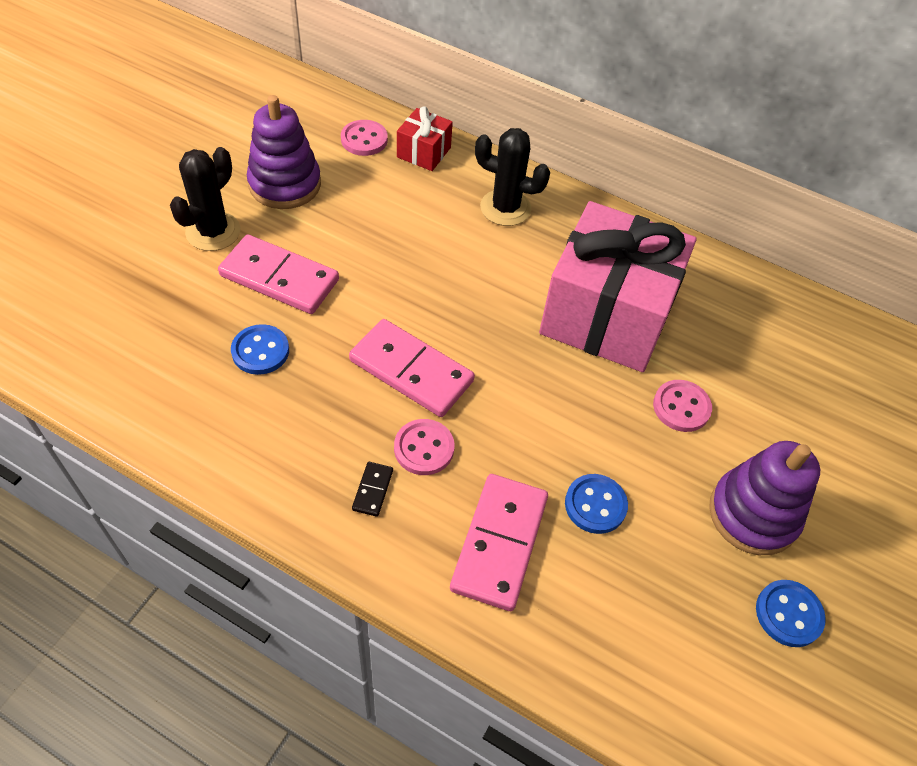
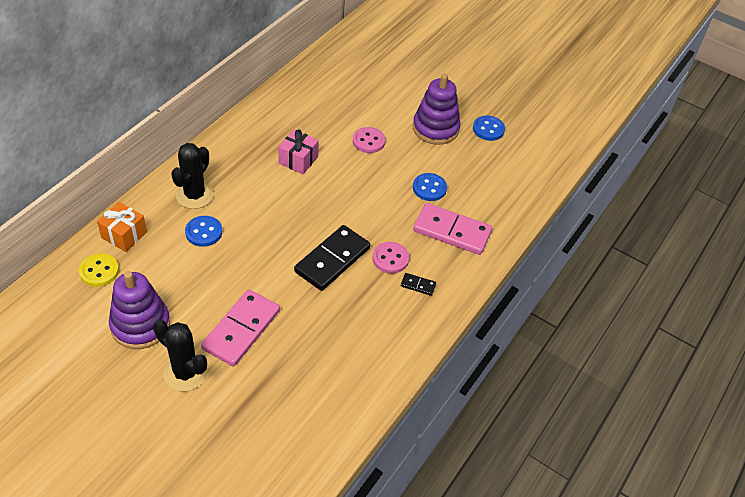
camera: 85 degrees left, 5 degrees down
blue button [231,324,289,375] -> blue button moved to [185,216,222,247]
pink button [341,120,388,156] -> yellow button [79,253,119,287]
pink domino [349,319,475,417] -> black domino [294,225,370,291]
red gift [397,106,453,171] -> orange gift [97,202,147,252]
pink gift [539,201,697,372] -> pink gift [278,129,319,174], size x0.43

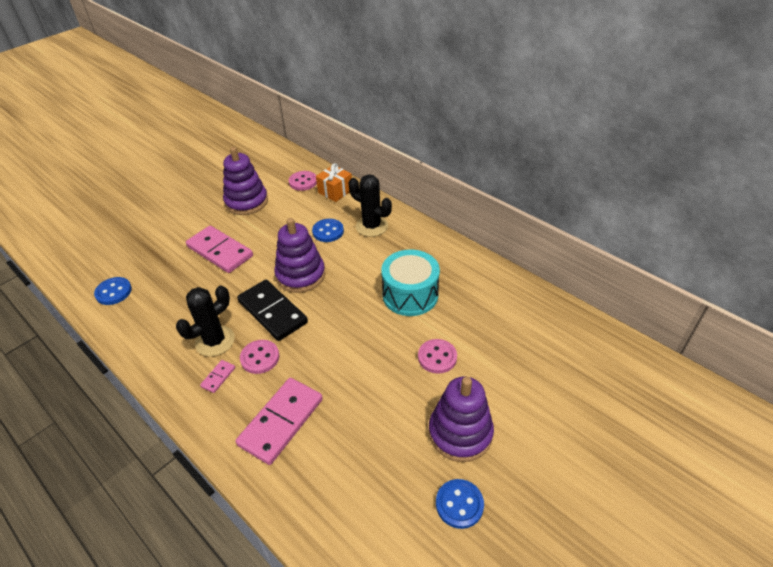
camera: 105 degrees right, 5 degrees down
yellow button [79,253,119,287] -> pink button [289,171,317,191]
black cactus [153,320,207,392] -> black cactus moved to [176,285,235,357]
pink gift [278,129,319,174] -> turquoise drum [381,250,440,316]
black domino [401,273,436,296] -> pink domino [200,360,235,393]
blue button [413,173,447,201] -> blue button moved to [94,277,132,305]
none -> purple stacking toy [274,218,325,293]

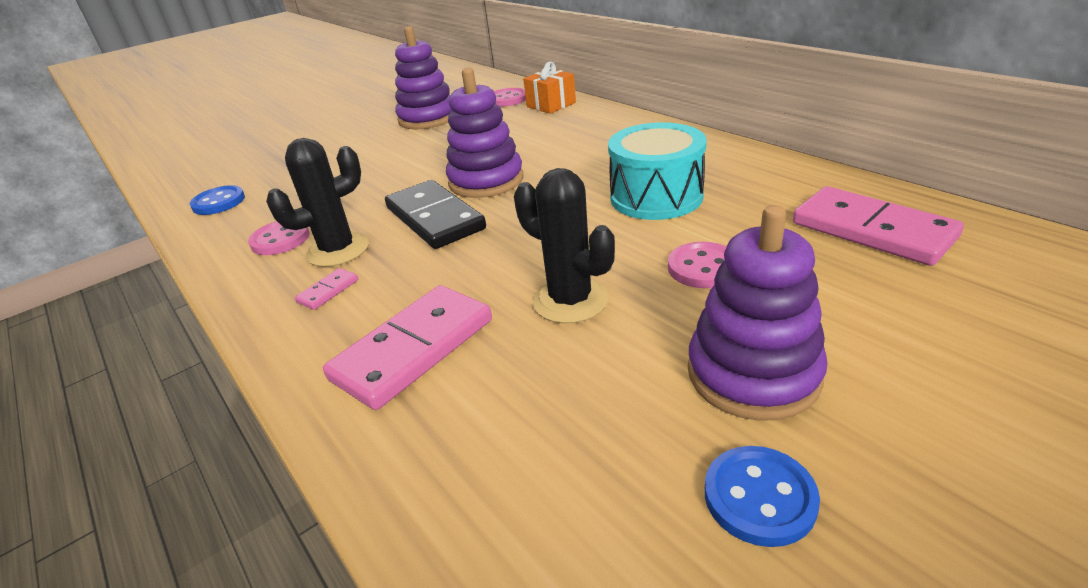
camera: 10 degrees right, 10 degrees down
pink domino [186,226,253,273] -> pink domino moved to [793,186,964,266]
pink button [240,340,279,374] -> pink button moved to [248,221,309,255]
blue button [312,219,344,242] -> none
black cactus [349,175,392,237] -> black cactus moved to [514,168,615,324]

